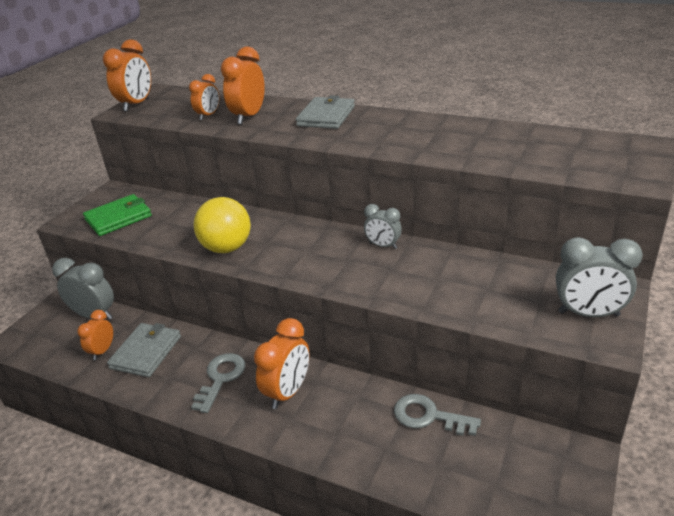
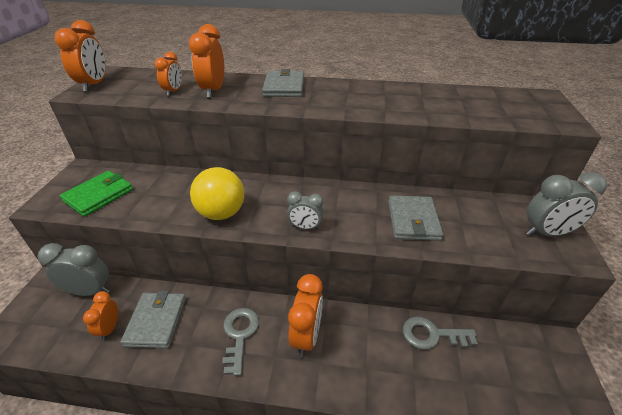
camera: 20 degrees left, 5 degrees up
grey clock [364,204,402,249] -> grey clock moved to [287,191,323,230]
none -> grey wallet [388,196,443,241]

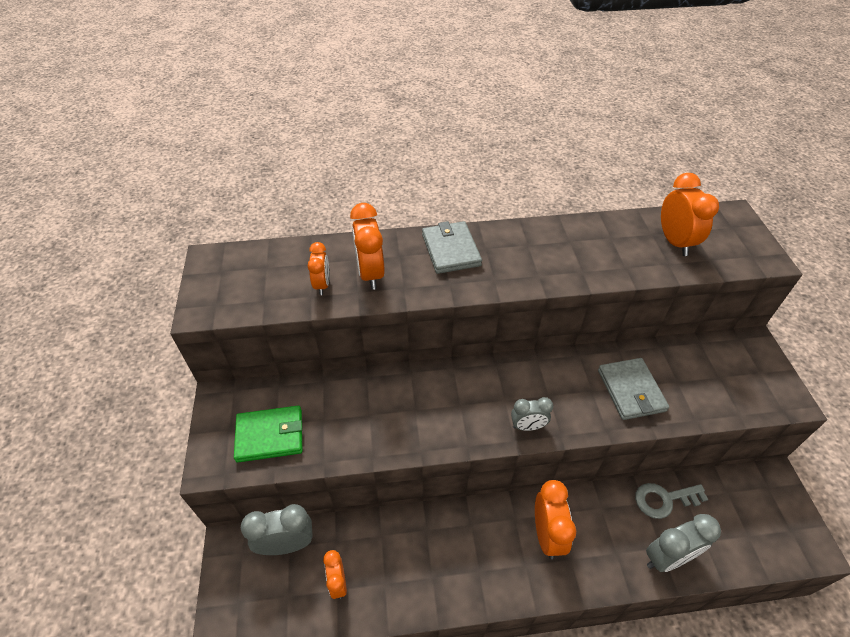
camera: 15 degrees left, 10 degrees up
orange clock [55,20,106,92] -> orange clock moved to [661,173,719,256]
green wallet [60,171,133,217] -> green wallet turned 60 degrees clockwise [234,406,302,462]
grey wallet [120,291,186,348] -> none
yellow ball [190,167,244,220] -> none
grey key [222,308,259,376] -> none
grey clock [526,172,607,237] -> grey clock moved to [646,514,721,572]

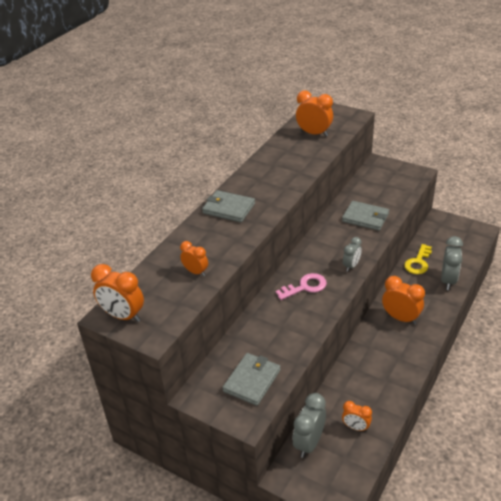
camera: 50 degrees left, 10 degrees down
green wallet [234,406,302,462] -> grey wallet [222,353,281,406]
orange clock [350,203,385,290] -> orange clock moved to [91,264,144,322]
grey key [635,483,708,519] -> yellow key [404,244,432,274]
none -> pink key [276,273,327,300]

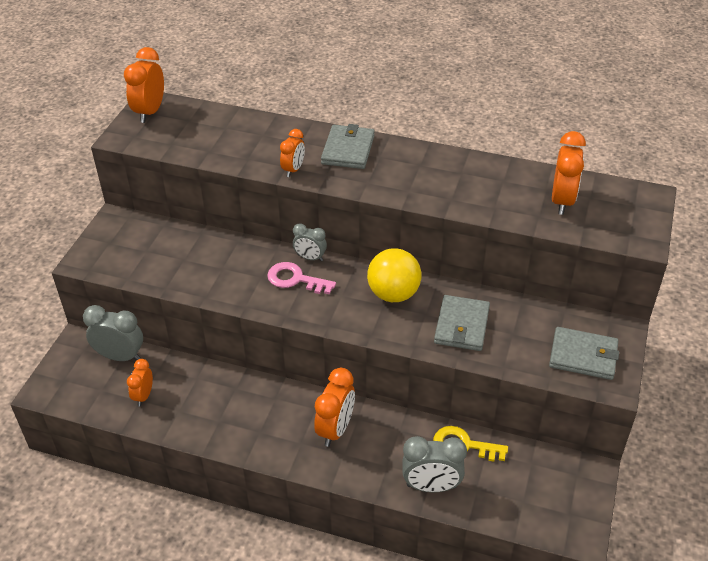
camera: 75 degrees right, 5 degrees up
orange clock [180,241,208,276] -> orange clock moved to [280,129,305,177]
grey wallet [222,353,281,406] -> grey wallet moved to [549,327,619,380]
pink key [276,273,327,300] -> pink key turned 150 degrees clockwise [267,262,336,294]
grey clock [343,237,362,272] -> grey clock moved to [293,223,327,261]
none -> yellow ball [367,248,421,302]

